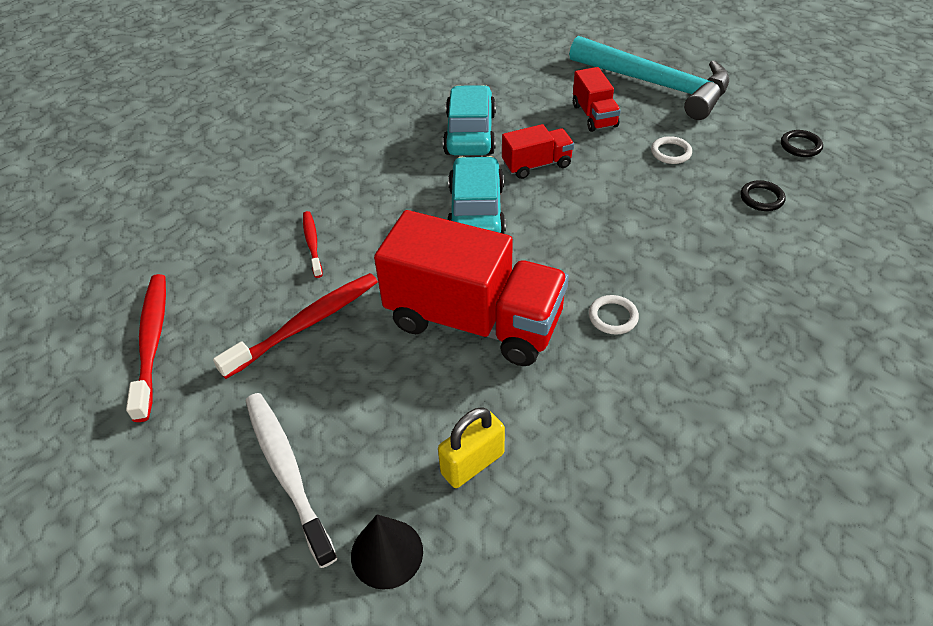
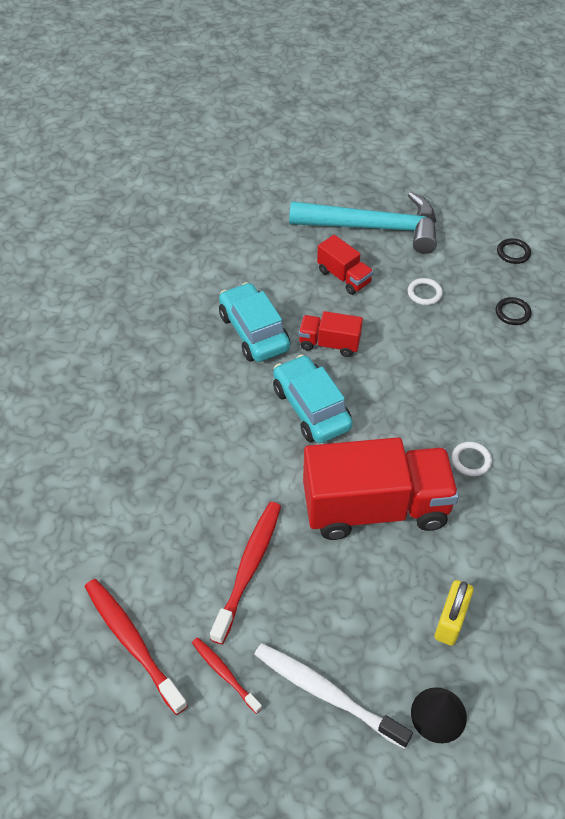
camera: 30 degrees left, 5 degrees up
red toothbrush [303,211,323,278] -> red toothbrush moved to [192,637,262,714]
red truck [502,124,574,179] -> red truck turned 120 degrees counterclockwise [299,311,363,357]

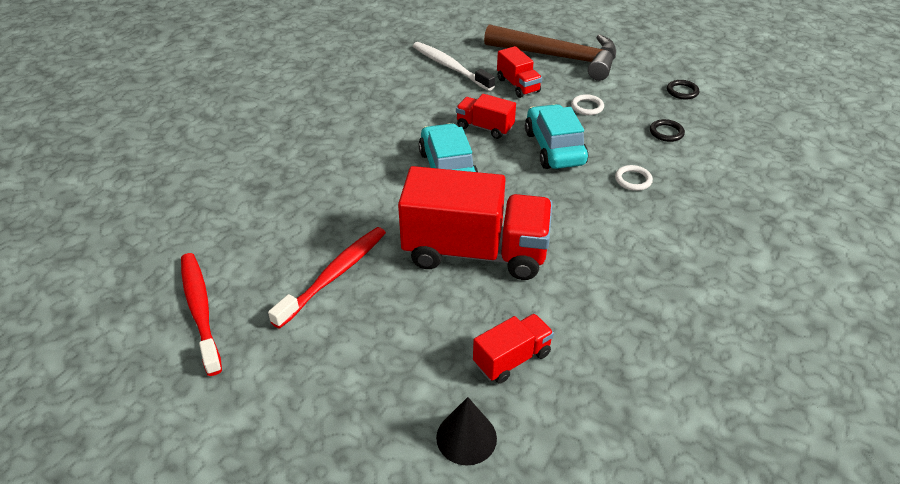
camera: 15 degrees right, 10 degrees down
red toothbrush [192,637,262,714] -> none
turquoise car [219,282,290,362] -> turquoise car moved to [525,104,588,169]
white toothbrush [254,643,413,749] -> white toothbrush moved to [413,42,495,91]
turquoise hammer [289,192,437,254] -> brown hammer [484,24,616,81]
yellow padlock [435,580,474,646] -> red truck [473,314,554,384]
white ring [452,442,492,476] -> white ring moved to [615,165,653,191]

